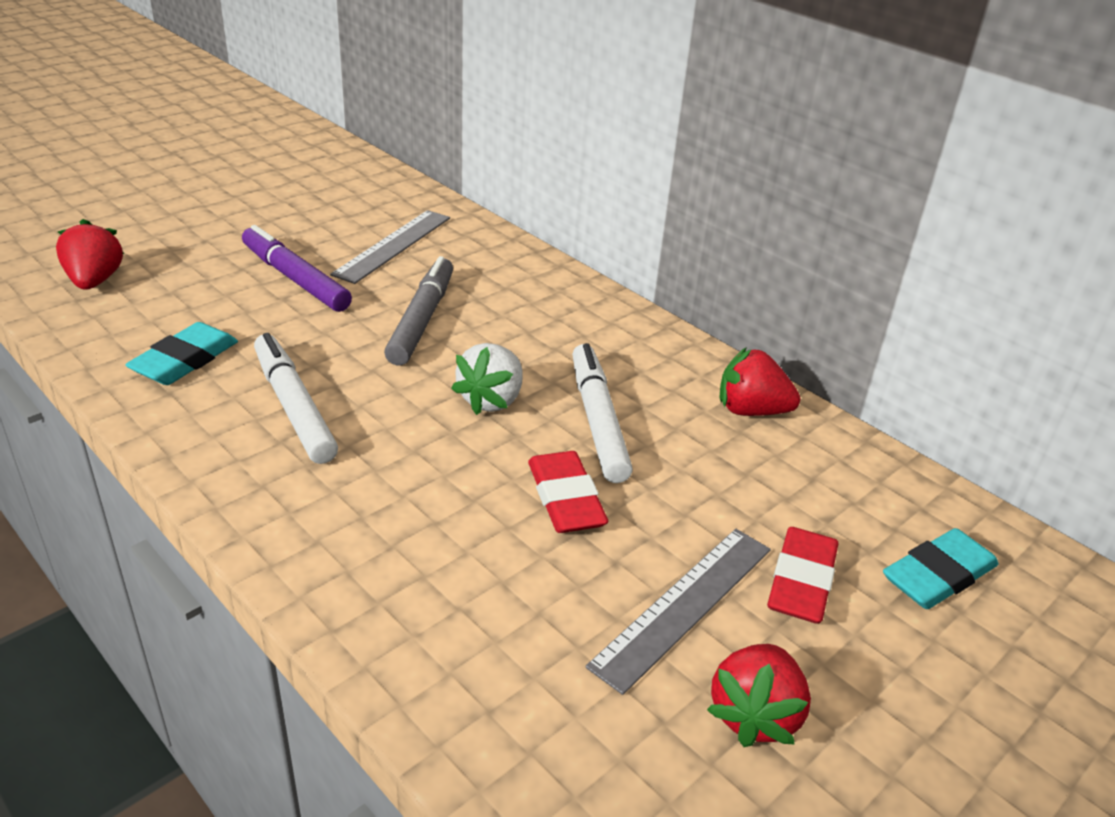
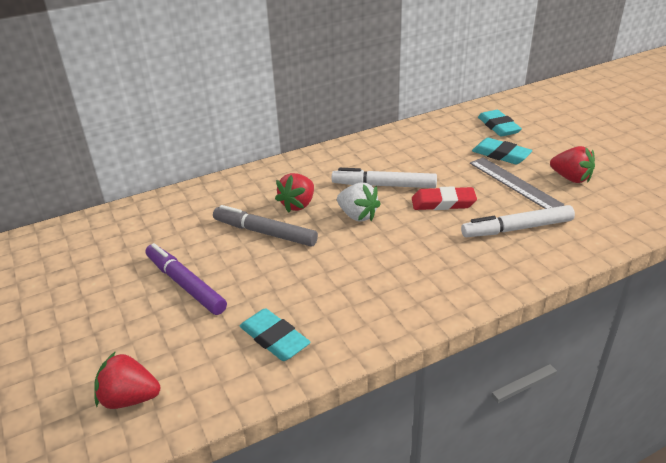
camera: 70 degrees left, 0 degrees up
purple marker [242,225,352,312] -> purple marker turned 75 degrees clockwise [145,243,227,315]
white marker [254,333,338,464] -> white marker moved to [461,205,575,237]
grey ruler [330,210,450,284] -> none
red strawberry [720,347,800,416] -> red strawberry moved to [275,173,314,213]
red eraser [767,527,839,624] -> turquoise eraser [472,138,533,164]

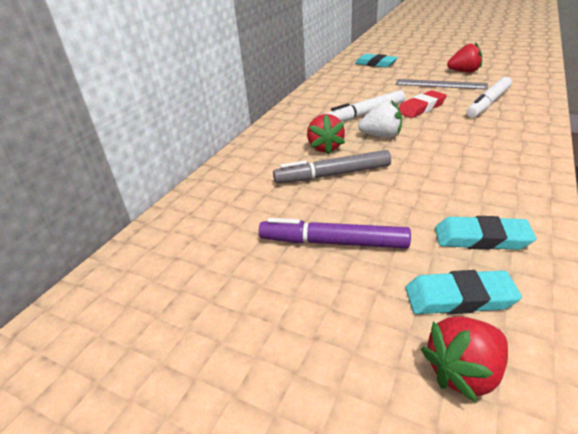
camera: 35 degrees left, 0 degrees up
turquoise eraser [472,138,533,164] -> turquoise eraser moved to [405,270,522,314]

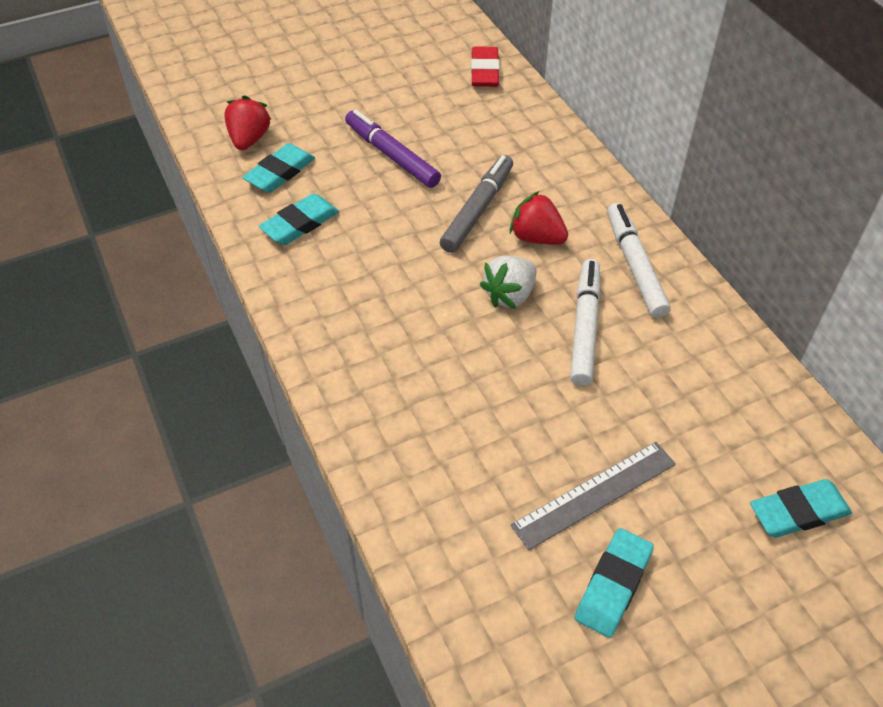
camera: 125 degrees right, 15 degrees up
purple marker [259,218,411,249] -> purple marker turned 90 degrees counterclockwise [345,110,441,188]
red eraser [399,90,447,118] -> red eraser moved to [471,47,500,87]
red strawberry [447,42,482,73] -> turquoise eraser [575,528,654,638]
white marker [466,77,512,118] -> white marker moved to [607,203,671,318]

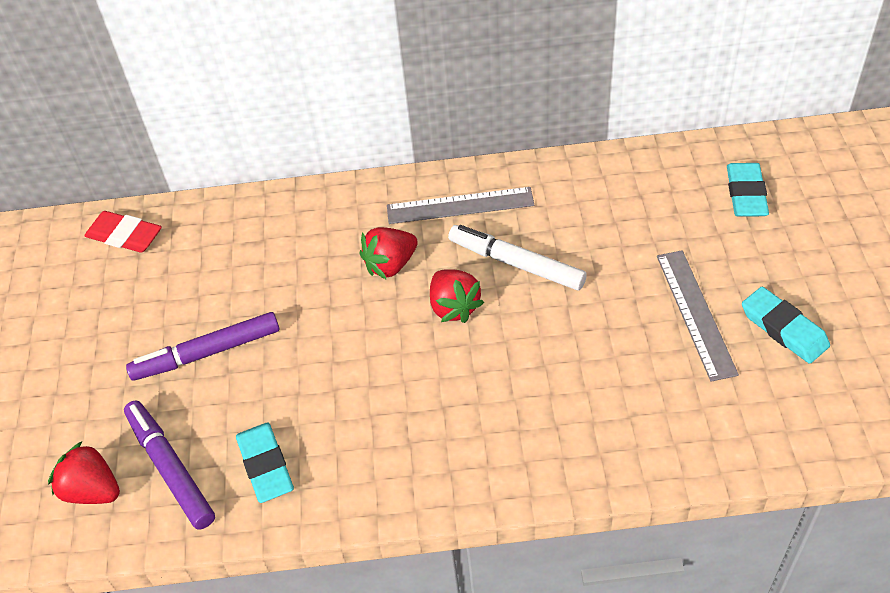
camera: 65 degrees left, 0 degrees up
turquoise eraser [242,143,315,193] -> purple marker [124,400,215,530]
grey marker [440,155,513,253] -> none
white strawberry [479,256,537,309] -> red strawberry [430,269,484,323]
white marker [607,203,671,318] -> grey ruler [387,187,534,224]

